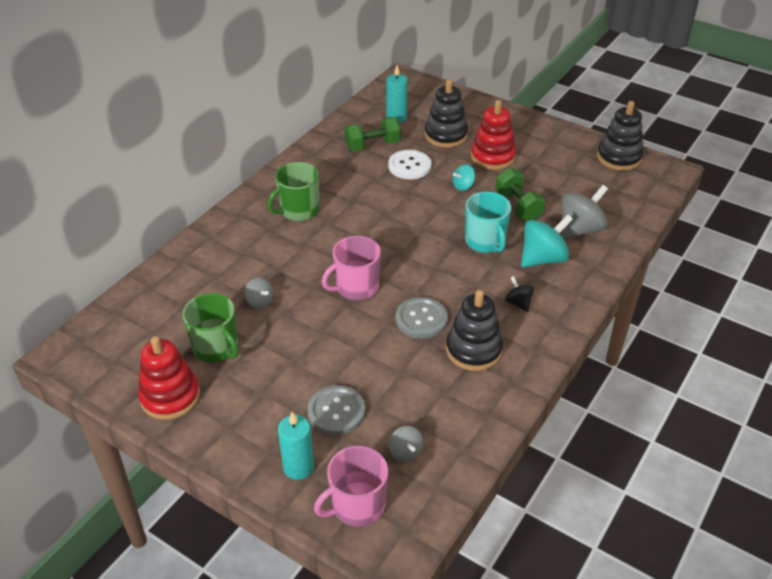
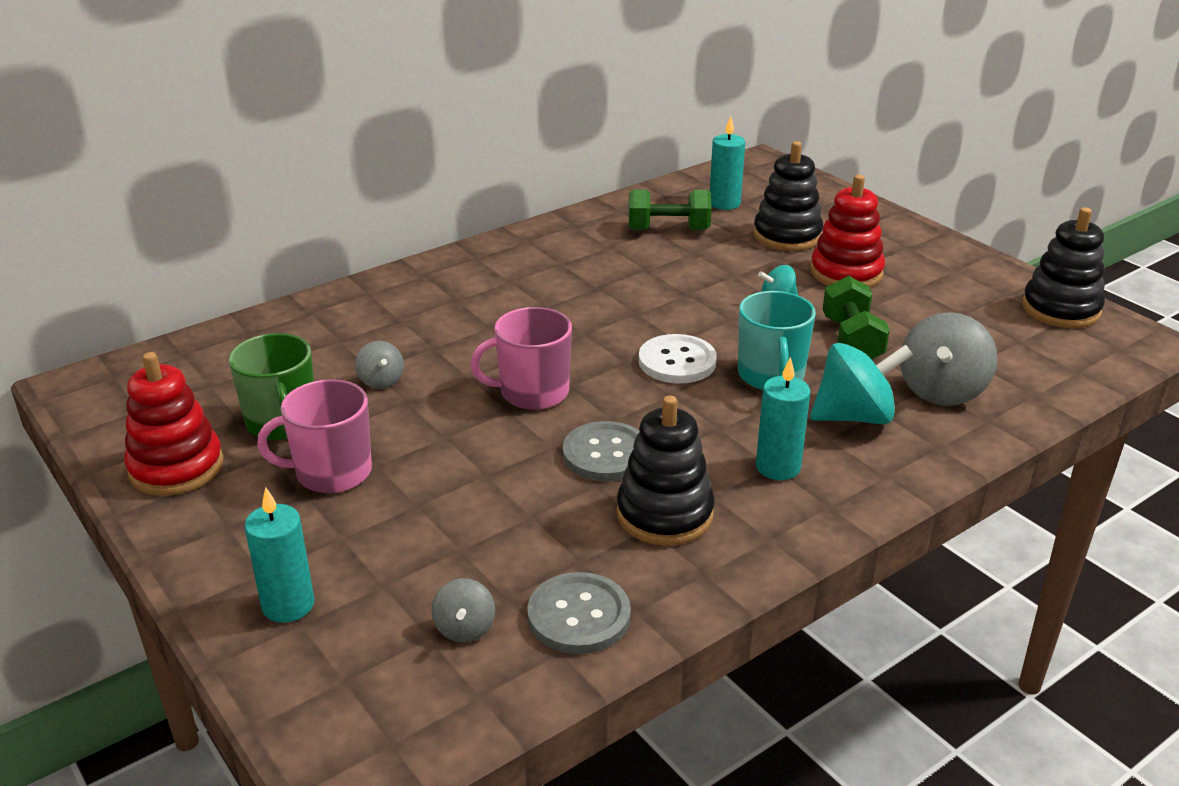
camera: 20 degrees right, 10 degrees down
green mug [268,162,319,221] -> none
grey button [308,385,365,435] -> grey button moved to [527,572,631,654]
pink mug [314,446,388,527] -> pink mug moved to [257,379,372,493]
white button [388,150,431,179] -> white button moved to [639,334,717,383]
black spinning top [505,276,534,312] -> turquoise candle [756,357,811,480]
grey spinning top [562,185,608,239] -> grey spinning top turned 135 degrees clockwise [900,312,998,406]

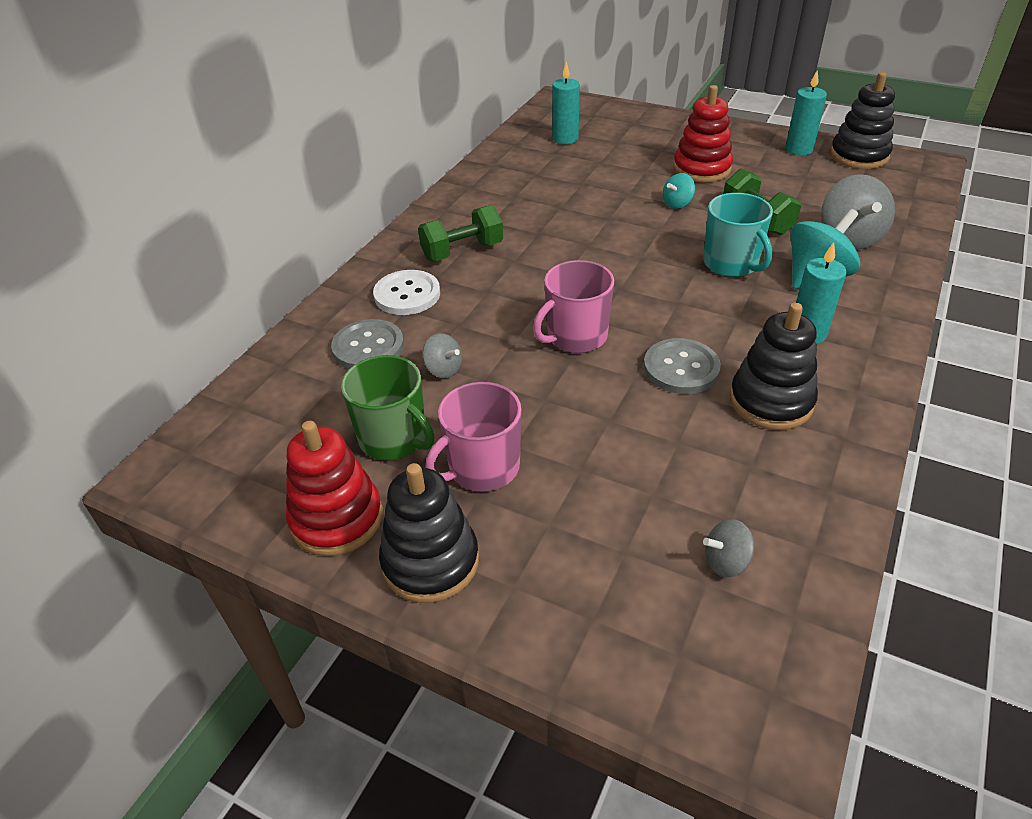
camera: 25 degrees left, 10 degrees up
turquoise candle [244,487,315,623] -> turquoise candle moved to [785,70,827,155]
grey spinning top [431,578,495,642] -> grey spinning top turned 105 degrees clockwise [703,519,754,577]
grey button [527,572,631,654] -> grey button moved to [331,319,404,369]
green dumbbell [629,189,712,230] -> green dumbbell moved to [418,205,503,261]
white button [639,334,717,383] -> white button moved to [373,270,440,315]
black stacking toy [753,141,823,251] -> black stacking toy moved to [379,463,479,603]

